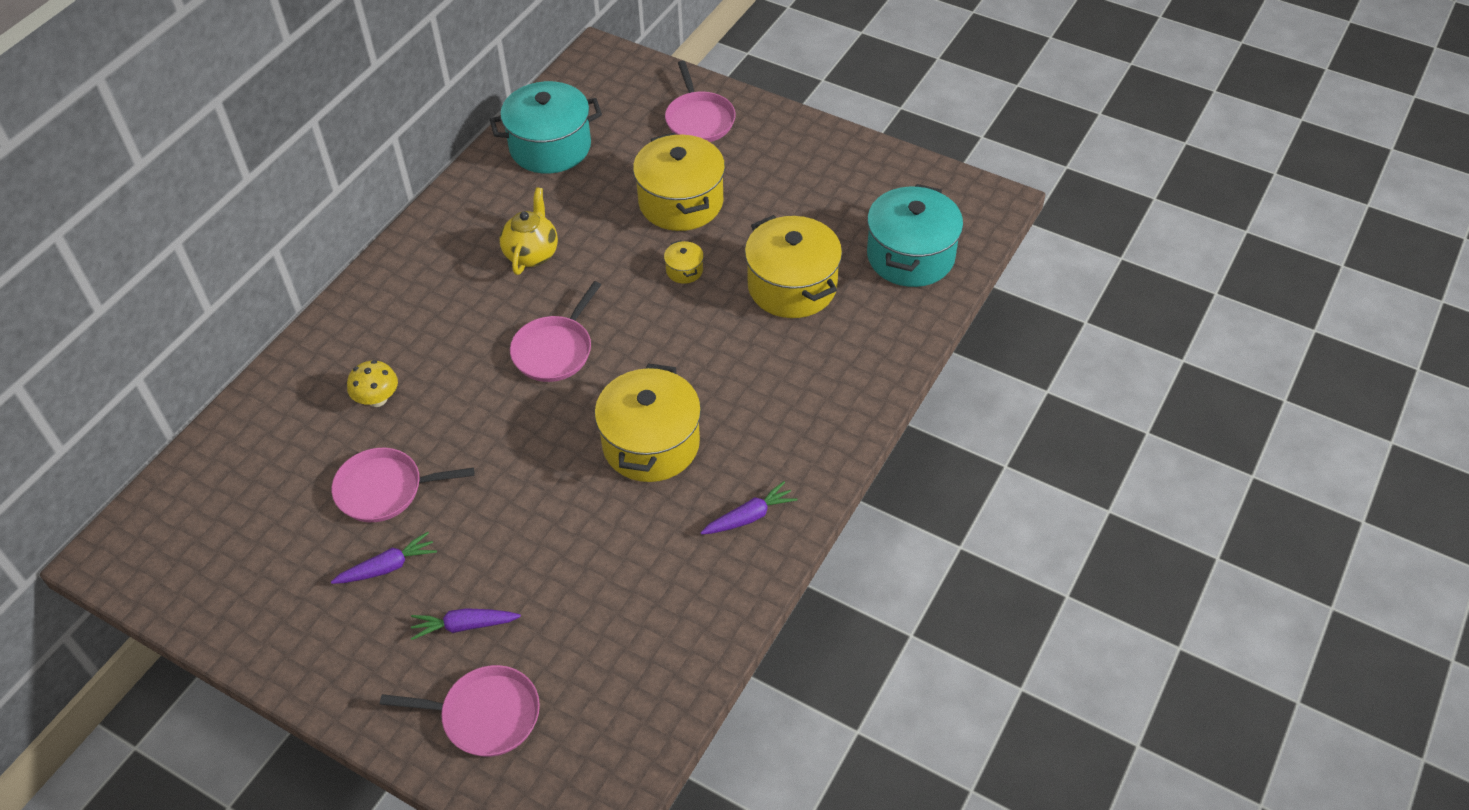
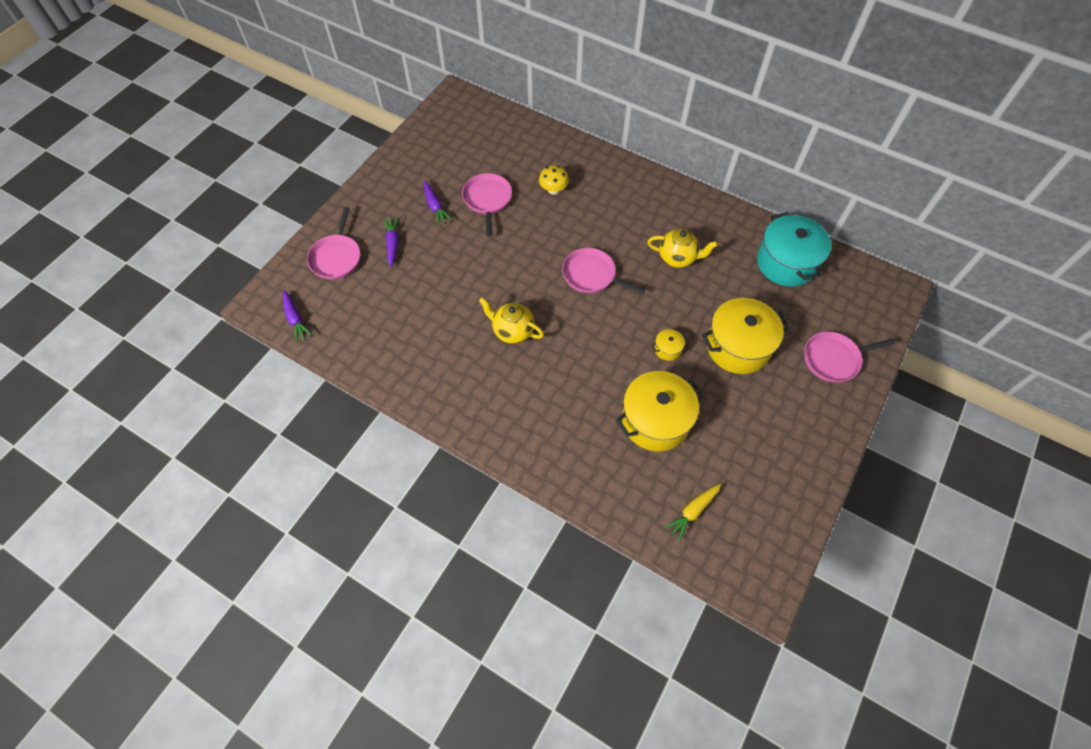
camera: 90 degrees right, 10 degrees up
yellow pot [595,363,701,482] -> yellow teapot [479,297,544,344]
purple carrot [700,481,798,535] -> purple carrot moved to [283,290,312,342]
turquoise pot [867,184,963,287] -> yellow carrot [665,484,721,541]

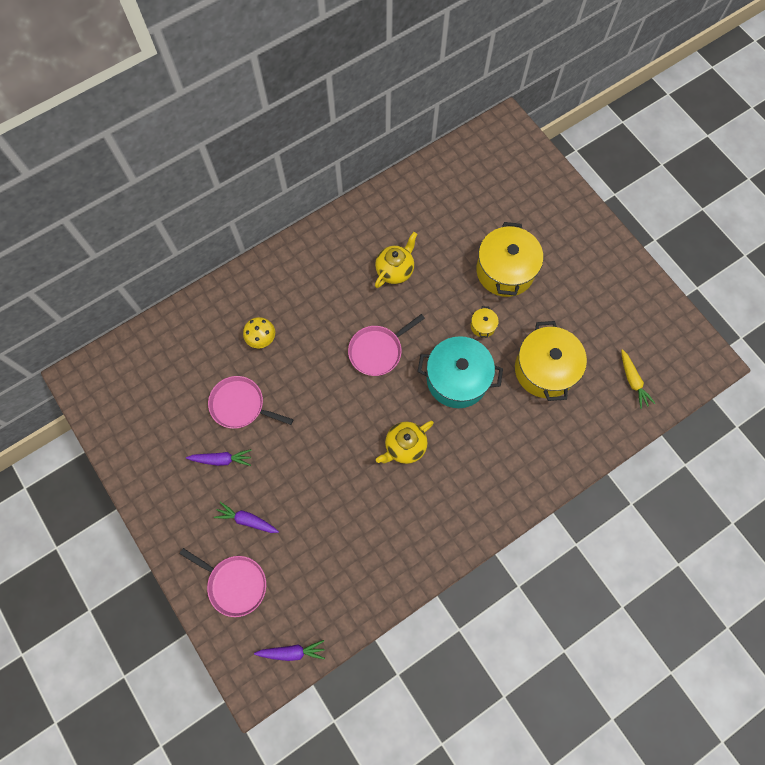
camera: 65 degrees left, 10 degrees up
turquoise pot [757,212,831,287] -> turquoise pot moved to [417,336,503,408]
pink pan [804,332,895,383] -> none

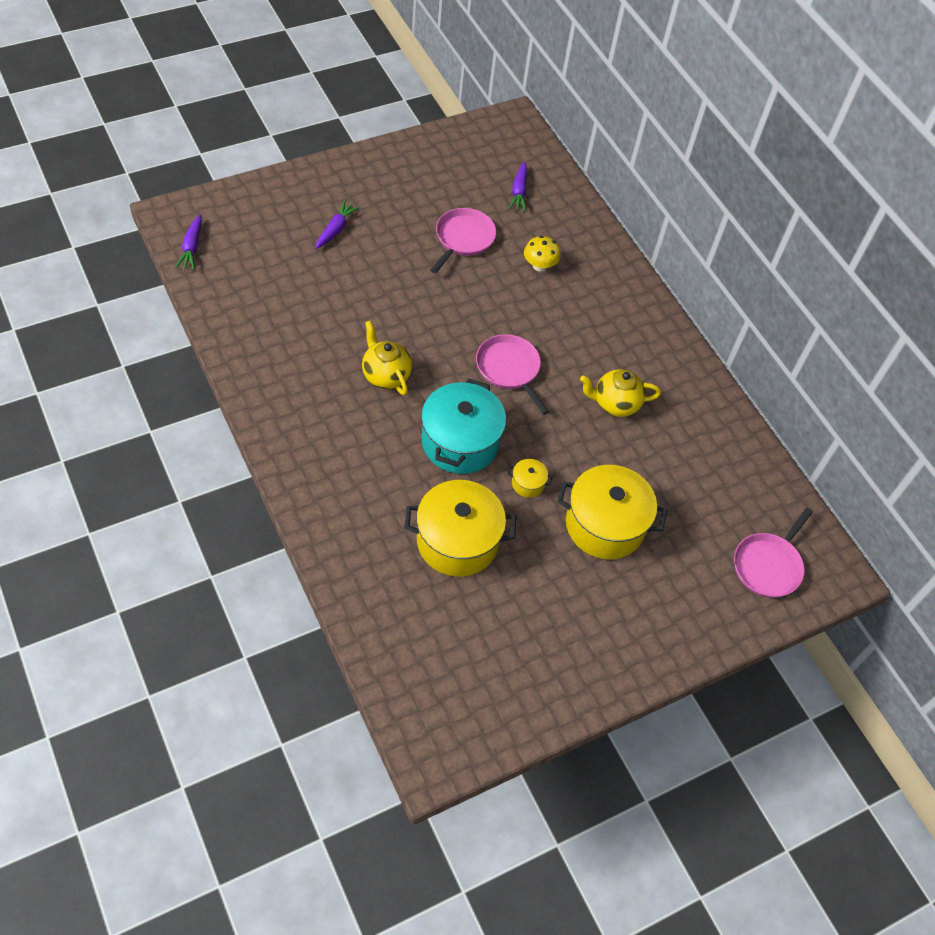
camera: 90 degrees right, 15 degrees down
pink pan [180,548,266,617] -> pink pan moved to [734,508,813,598]
purple carrot [186,449,252,466] -> purple carrot moved to [509,162,527,212]
yellow teapot [375,232,417,288] -> yellow teapot turned 135 degrees clockwise [580,369,661,417]
yellow carrot [621,349,656,409] -> none

